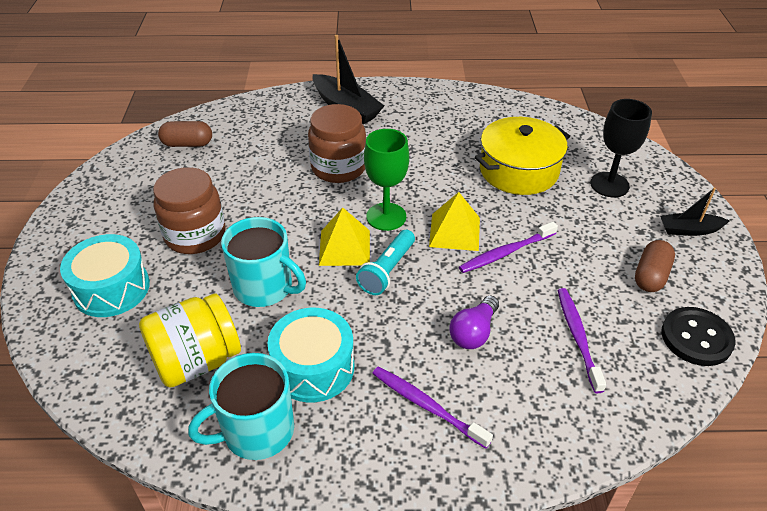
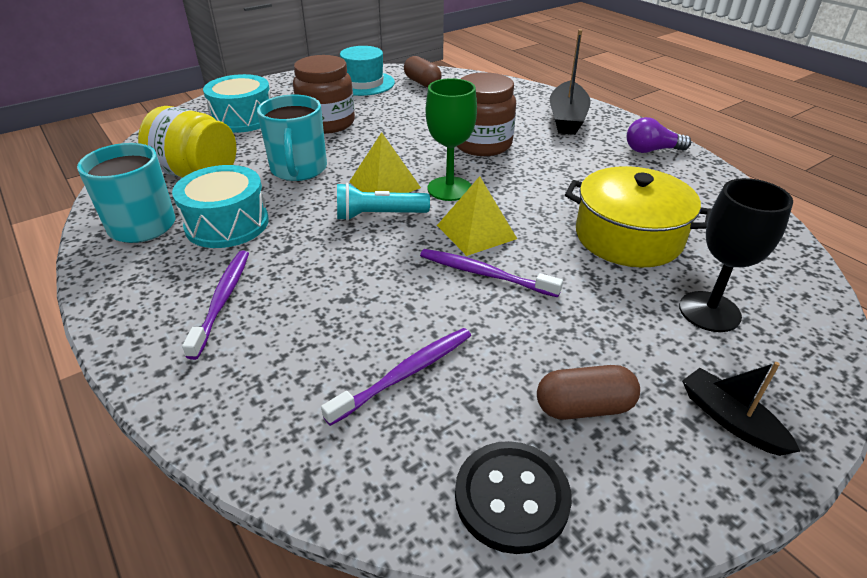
camera: 55 degrees right, 5 degrees down
purple light bulb [449,296,499,349] -> purple light bulb moved to [627,117,691,153]
none -> turquoise hat [340,46,395,96]

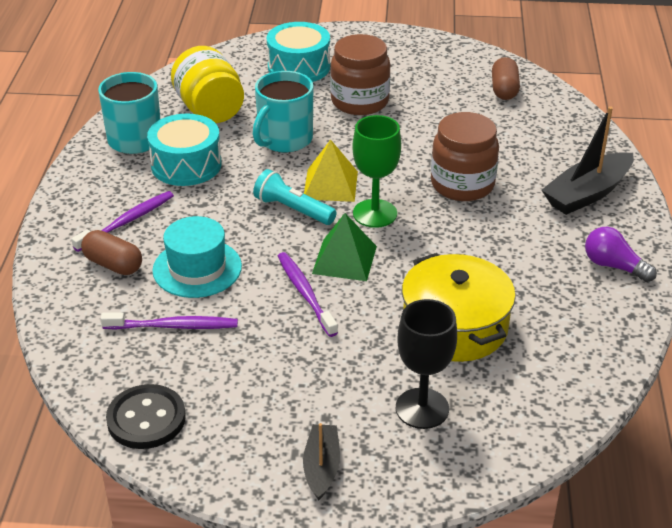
camera: 40 degrees right, 0 degrees up
turquoise hat [340,46,395,96] -> turquoise hat moved to [152,216,242,298]
yellow pyramid [437,176,517,256] -> green pyramid [312,213,377,281]
brown capsule [537,365,640,420] -> brown capsule moved to [81,230,142,275]

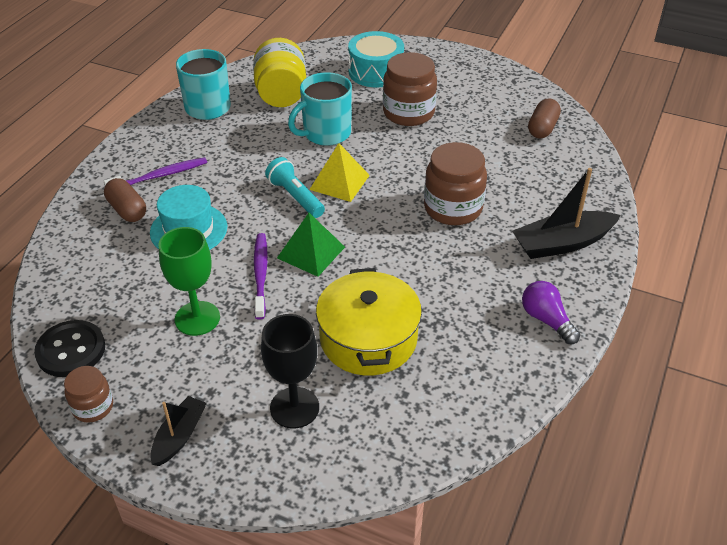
camera: 20 degrees right, 5 degrees up
purple toothbrush [101,312,238,330] -> none
turquoise drum [147,113,222,186] -> none
green goblet [352,115,401,228] -> green goblet moved to [158,227,220,336]
none -> brown jar [64,366,113,423]

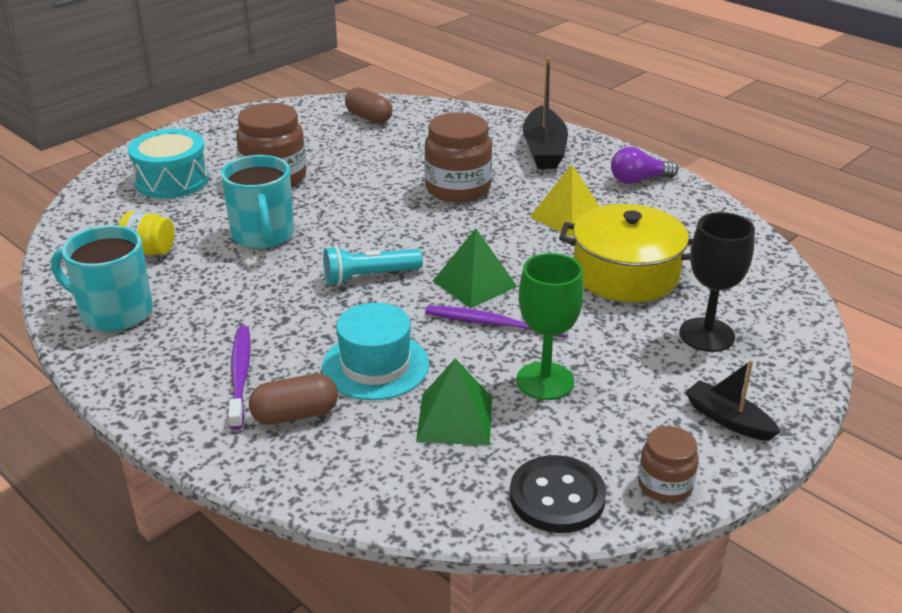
camera: 70 degrees left, 10 degrees down
yellow jar [253,38,306,107] -> yellow jar [118,211,175,255], size x0.56
yellow pyramid [309,143,370,202] -> yellow pyramid moved to [530,165,600,237]
none -> green pyramid [416,358,492,445]

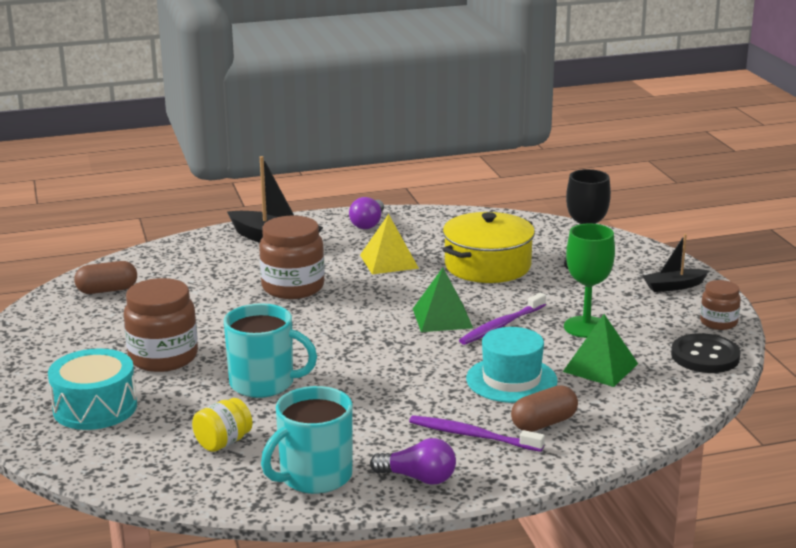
camera: 60 degrees left, 10 degrees down
brown capsule [249,373,338,425] -> brown capsule turned 45 degrees clockwise [511,385,578,432]
turquoise flashlight [323,246,423,285] -> none
none -> purple light bulb [370,438,456,485]

